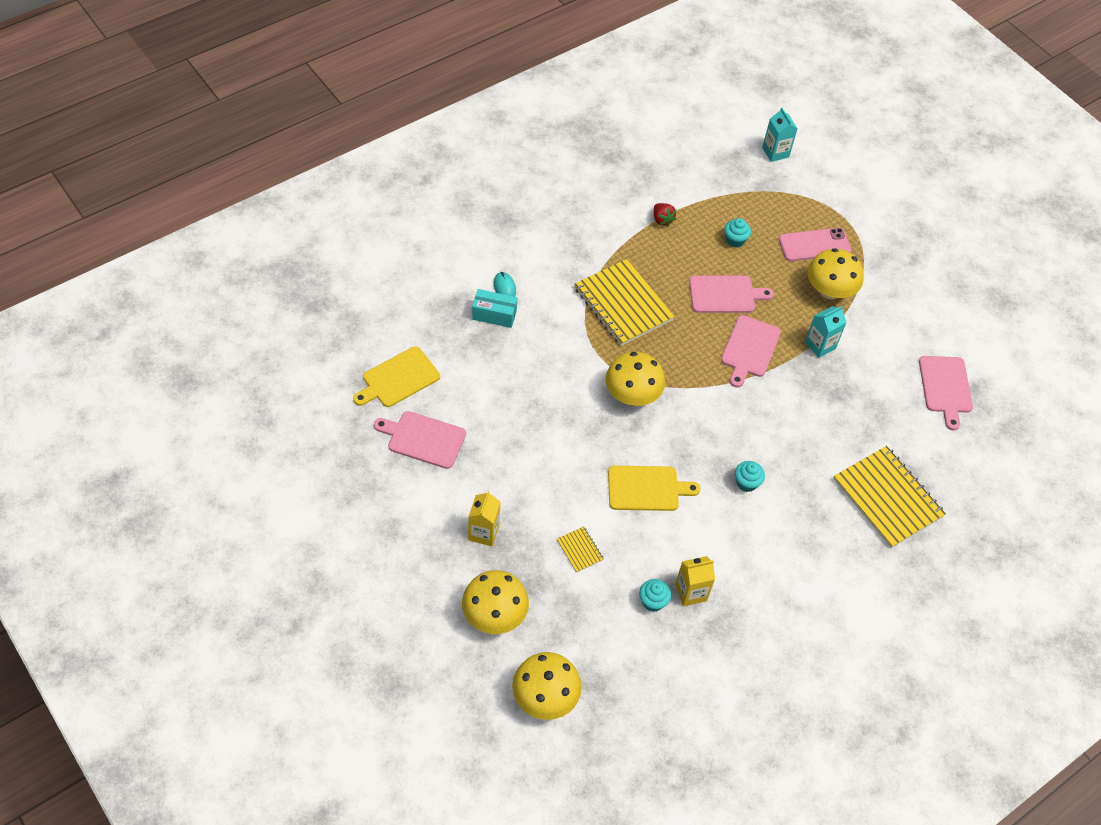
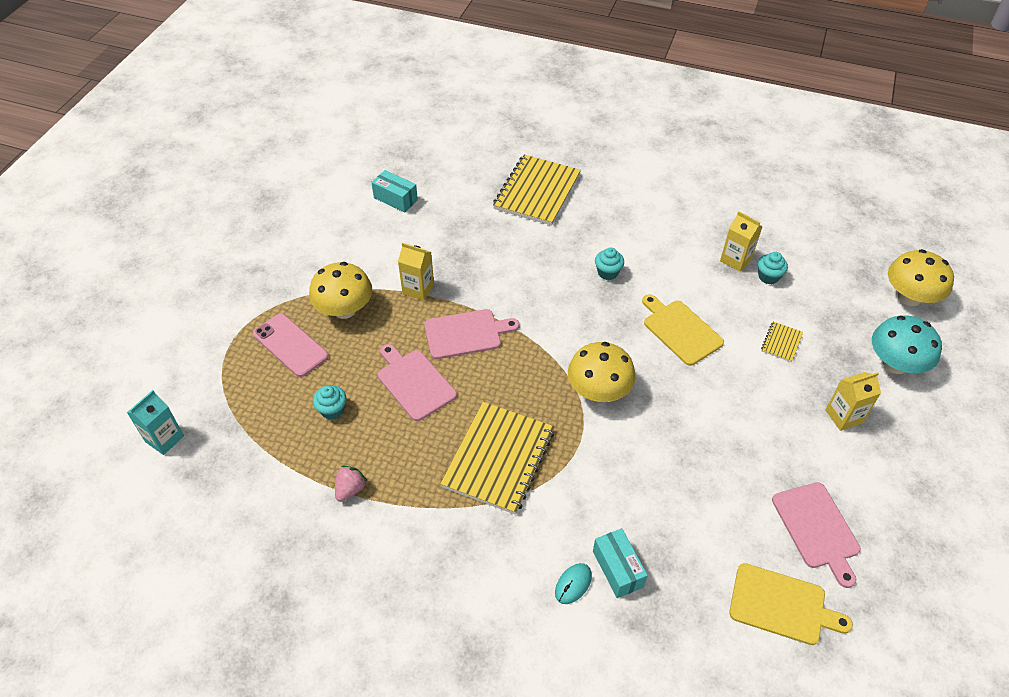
camera: 120 degrees left, 5 degrees down
yellow mushroom [462,570,529,634] -> turquoise mushroom [872,315,942,374]
red strawberry [653,203,676,227] -> pink strawberry [335,466,367,502]
turquoise carton [805,306,847,358] -> yellow carton [398,243,434,301]
pink cutting board [919,356,973,430] -> turquoise box [371,170,418,213]

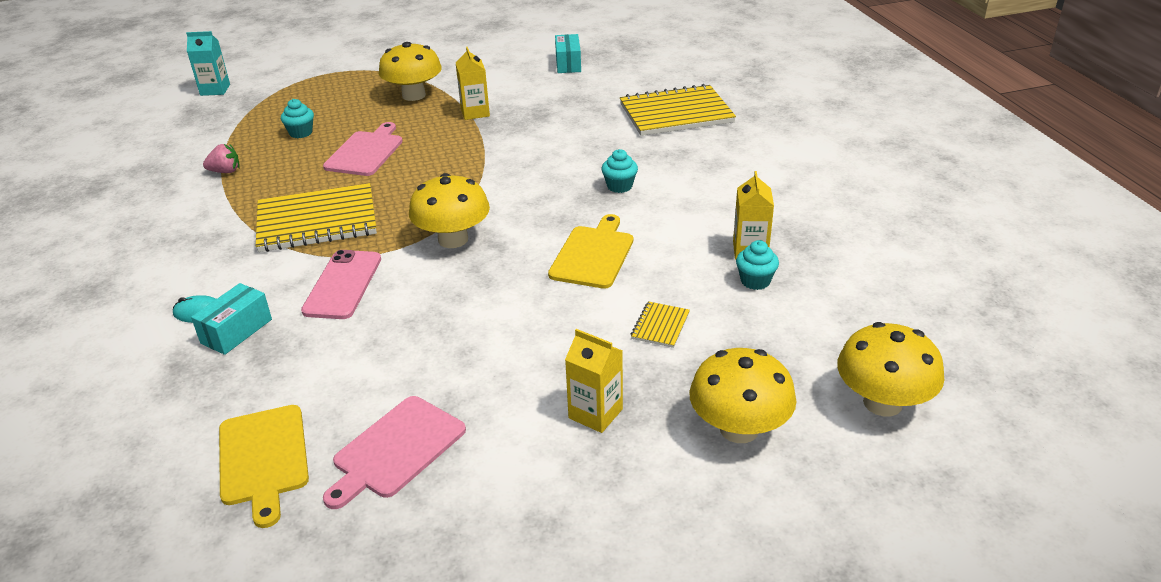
camera: 55 degrees right, 15 degrees down
pink phone [253,314,329,377] -> pink phone moved to [301,250,381,319]
pink cutting board [424,309,519,359] -> none
yellow notebook [761,321,803,362] -> yellow notebook turned 60 degrees counterclockwise [631,301,690,348]
turquoise mushroom [872,315,942,374] -> yellow mushroom [689,348,797,443]

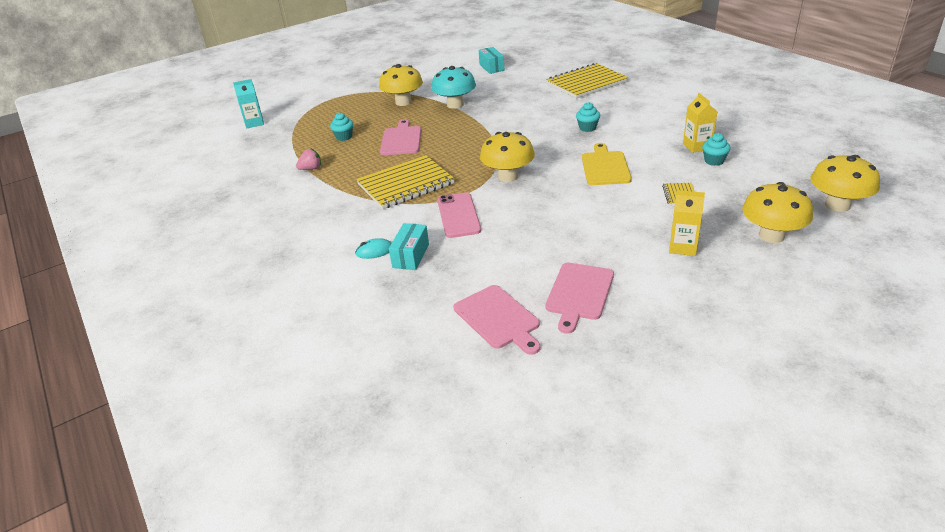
camera: 15 degrees left, 0 degrees up
yellow cutting board [219,405,309,528] -> pink cutting board [453,285,540,355]
yellow carton [456,47,490,120] -> turquoise mushroom [431,66,476,109]

